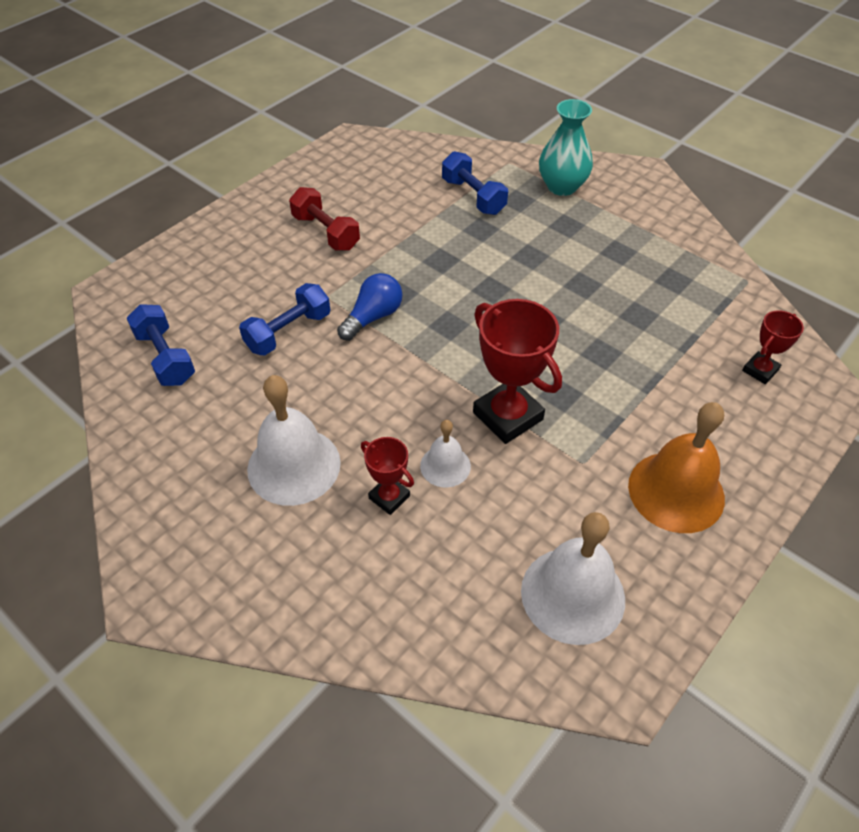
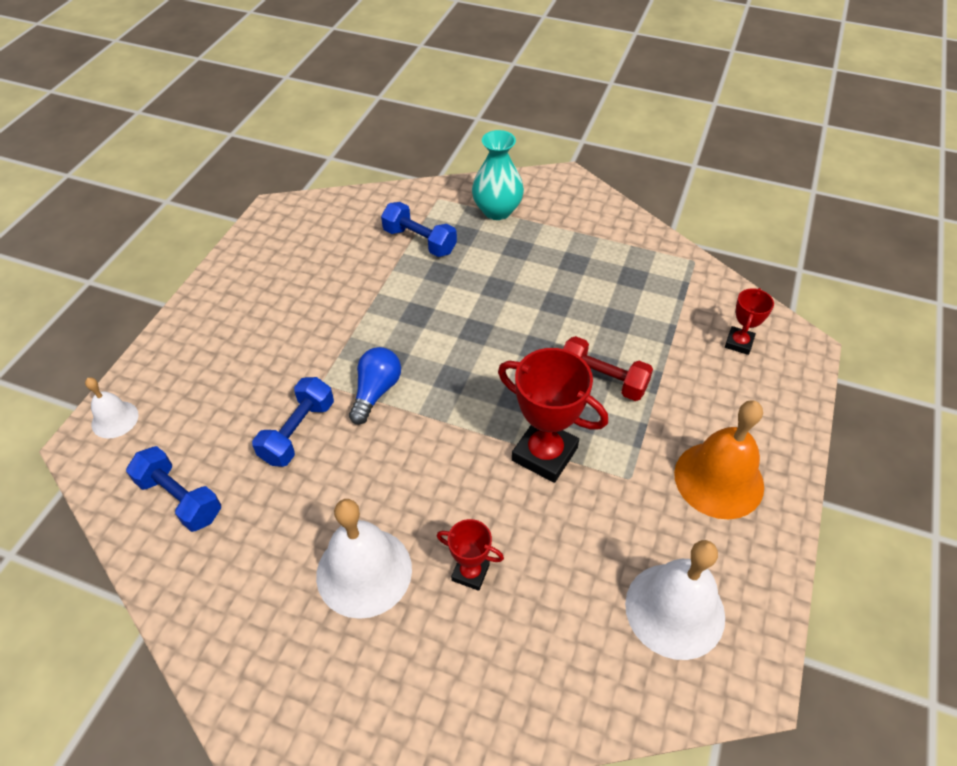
camera: 20 degrees left, 0 degrees up
red dumbbell [289,187,360,251] -> red dumbbell moved to [563,336,653,401]
white bell [420,420,471,488] -> white bell moved to [85,377,139,439]

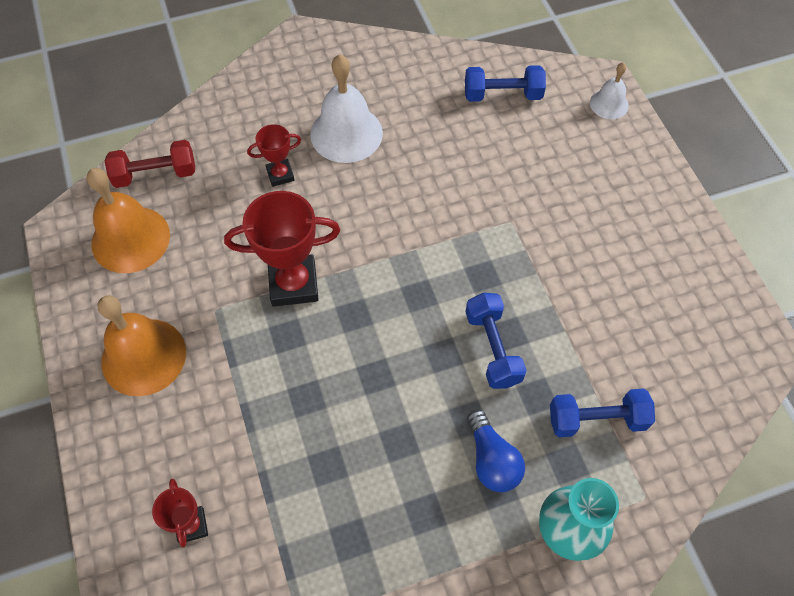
camera: 140 degrees right, 10 degrees up
blue dumbbell [252,377,334,467] -> blue dumbbell moved to [466,293,527,389]
blue light bulb [349,347,401,424] -> blue light bulb moved to [467,410,525,492]
red dumbbell [563,336,653,401] -> red dumbbell moved to [105,140,195,188]
white bell [625,540,725,660] -> orange bell [87,168,170,273]

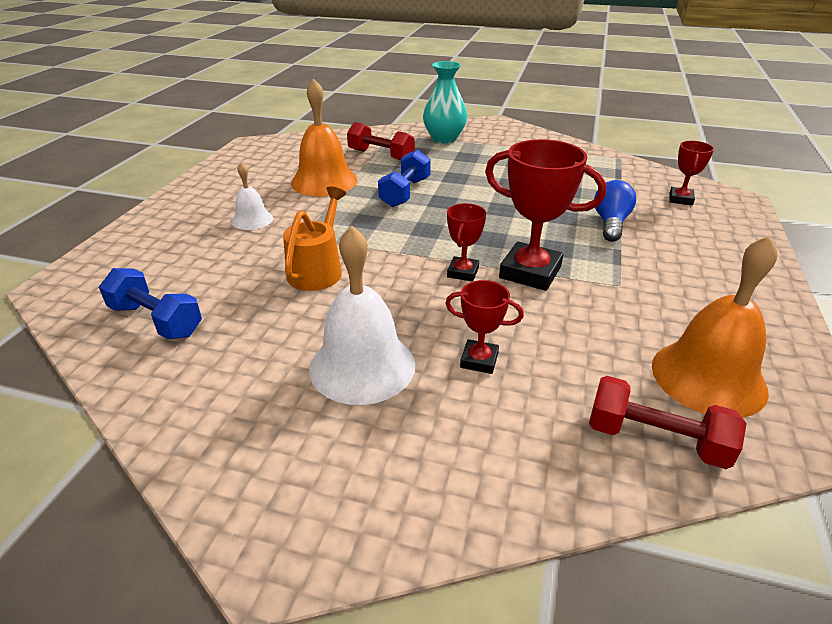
camera: 145 degrees left, 25 degrees down
orange bell [98,295,186,396] -> orange bell moved to [291,79,357,196]
blue light bulb [467,410,525,492] -> blue light bulb moved to [594,180,636,242]
blue dumbbell [550,388,655,437] -> red dumbbell [347,122,415,160]
white bell [590,62,629,119] -> white bell moved to [232,162,273,230]
none -> orange watering can [283,187,346,291]
none -> red trophy [447,203,486,282]

